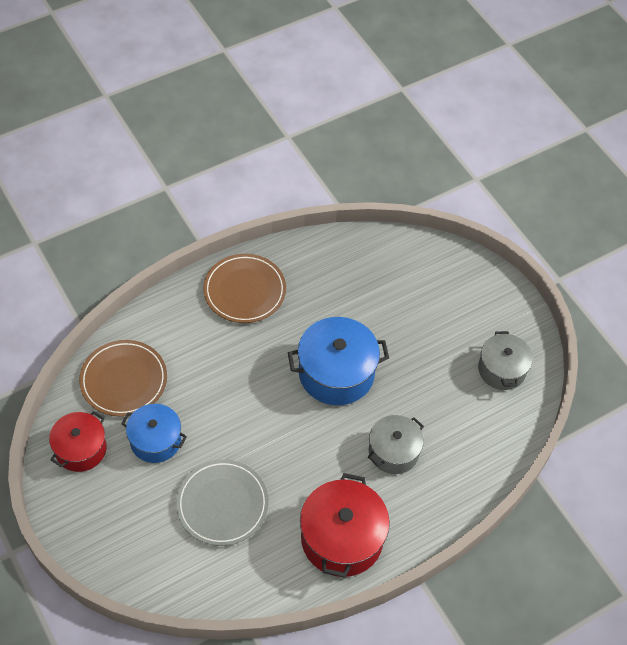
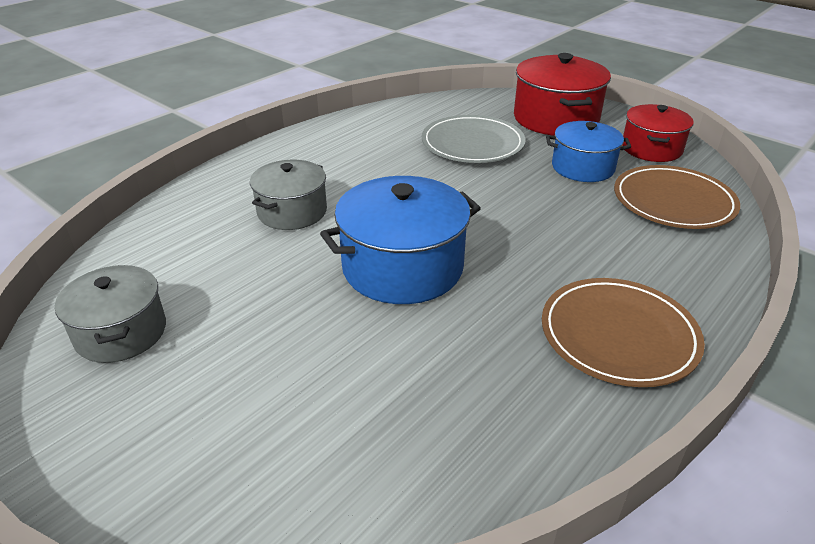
camera: 165 degrees right, 20 degrees down
red pot [300,473,390,578] -> red pot moved to [514,53,611,136]

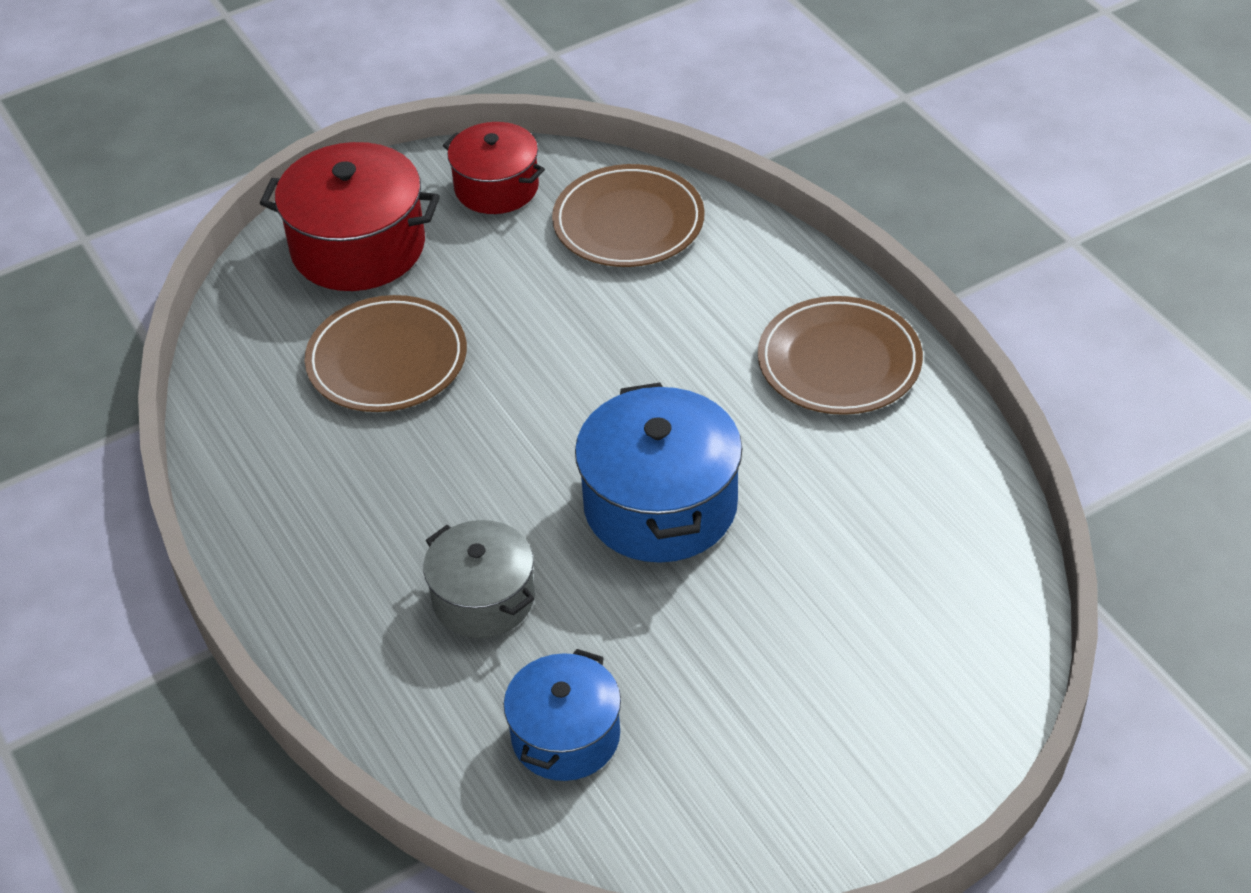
camera: 70 degrees left, 10 degrees up
grey pot [55,265,166,363] -> none
grey plate [422,115,526,163] -> brown plate [305,295,467,412]
blue pot [546,121,631,182] -> blue pot moved to [504,649,621,781]

